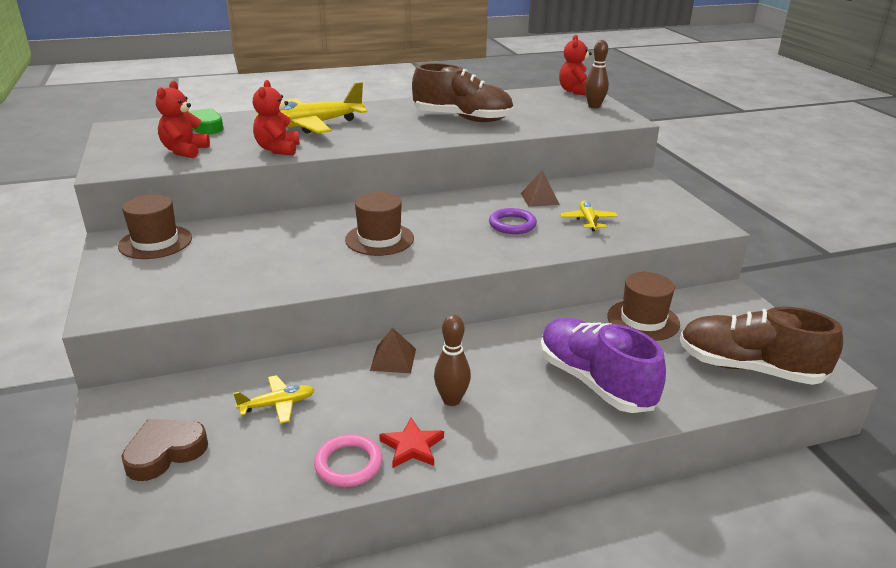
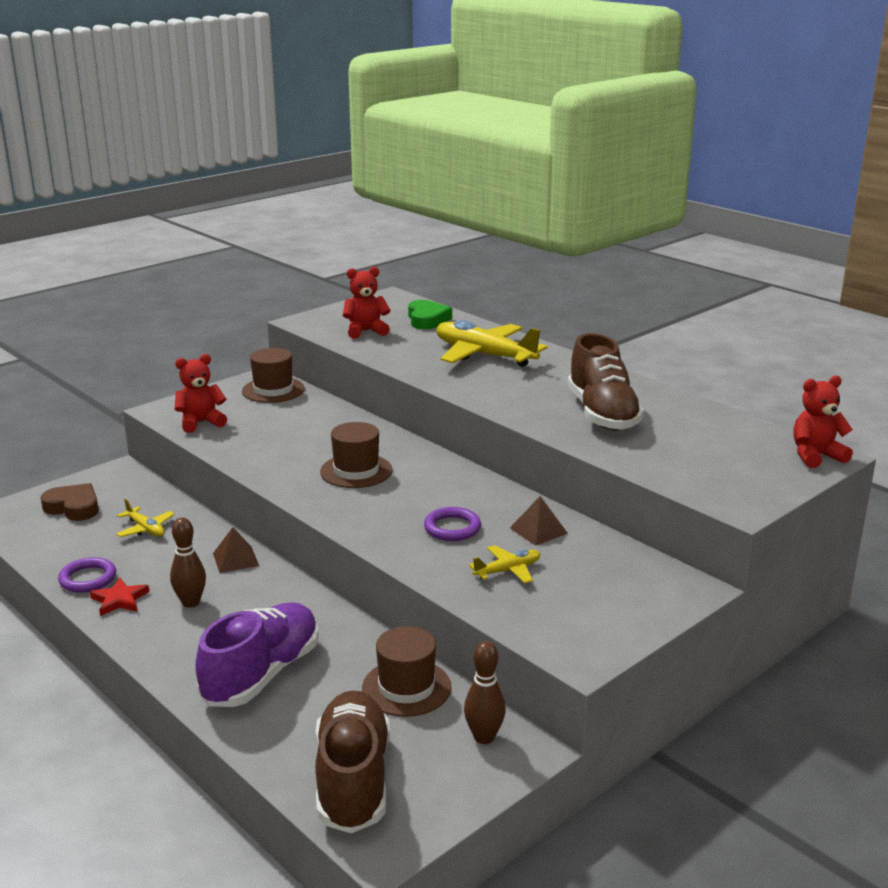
camera: 65 degrees right, 5 degrees down
red teddy bear [253,80,300,156] -> red teddy bear moved to [175,354,227,433]
pink ring [314,434,382,487] -> purple ring [58,557,116,593]
brown bowling pin [585,40,609,108] -> brown bowling pin moved to [464,641,506,744]

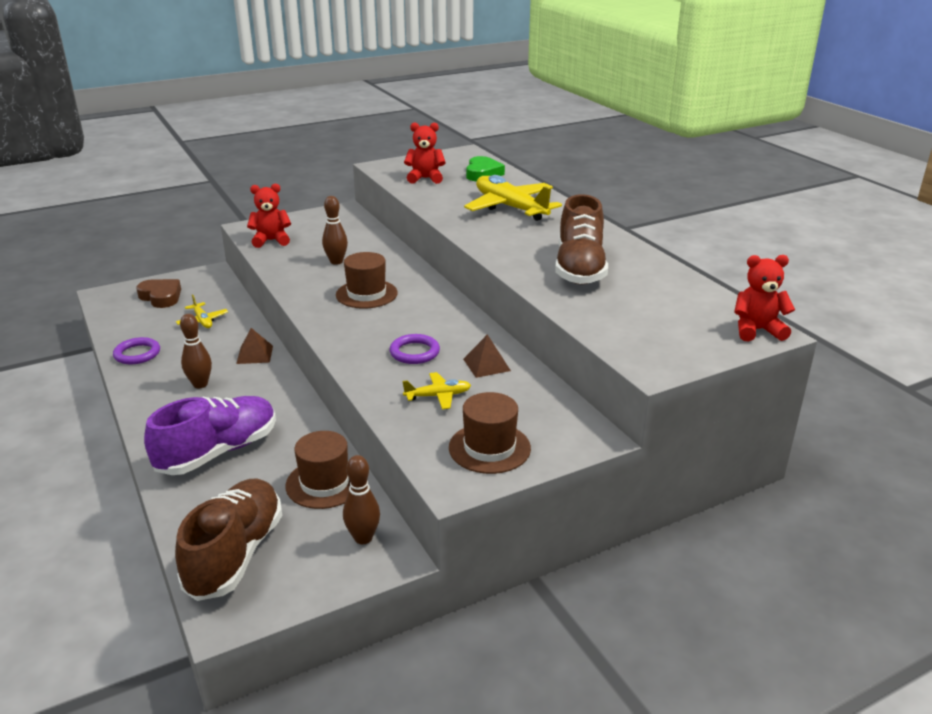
camera: 15 degrees right, 5 degrees up
red star [90,578,150,616] -> none
brown hat [242,348,305,403] -> brown hat moved to [449,392,531,474]
none -> brown bowling pin [322,196,348,265]

